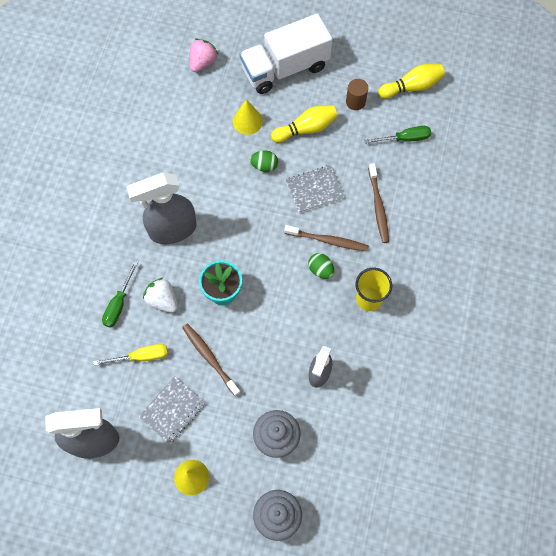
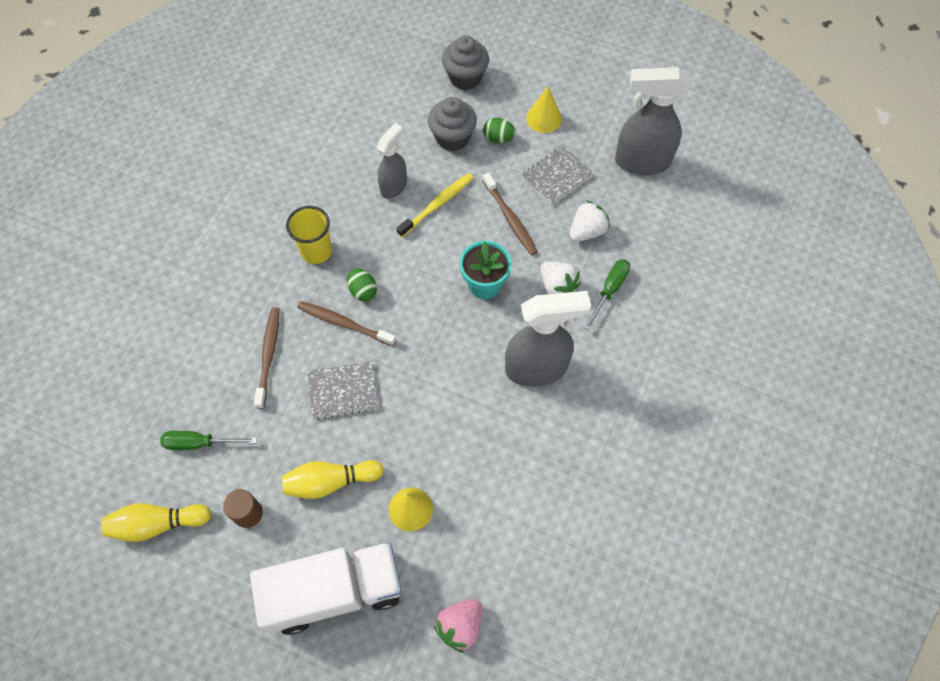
camera: 170 degrees left, 5 degrees down
yellow screwdriver [93,344,168,366] -> white strawberry [570,200,610,242]
green egg [250,150,278,172] -> green egg moved to [483,118,516,143]
none -> yellow toothbrush [396,173,474,237]

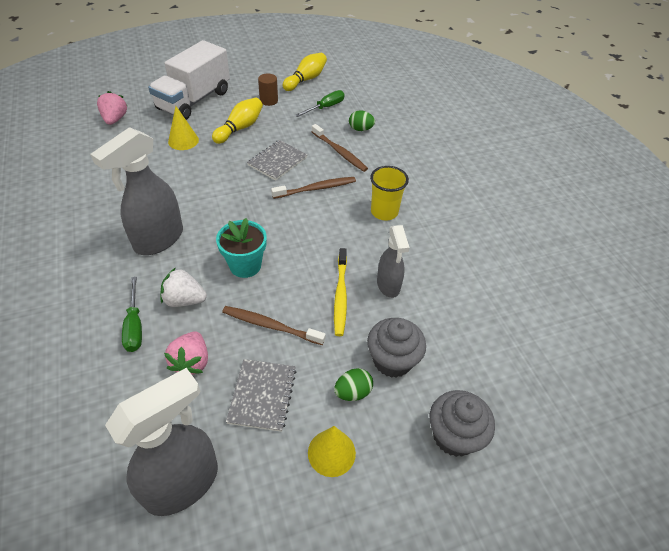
camera: 135 degrees right, 15 degrees down
green egg [347,268,377,301] -> green egg moved to [349,110,375,131]
white strawberry [570,200,610,242] -> pink strawberry [164,331,208,375]

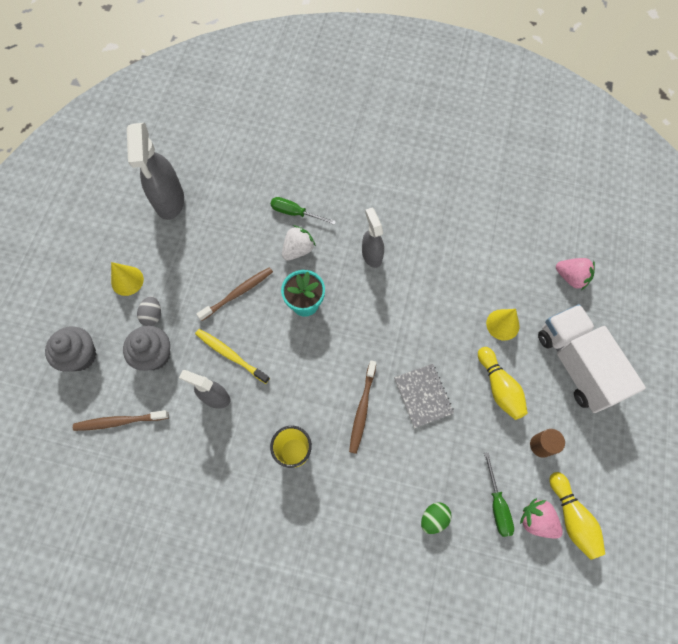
camera: 125 degrees right, 20 degrees up
grey spray bottle [90,127,183,255] -> grey spray bottle [362,208,384,268], size x0.60
pink strawberry [164,331,208,375] -> pink strawberry moved to [520,498,563,539]
grey notebook [226,359,296,432] -> none
brown toothbrush [312,124,368,172] -> brown toothbrush moved to [73,410,169,431]
green egg [334,368,373,401] -> grey egg [137,296,161,326]

